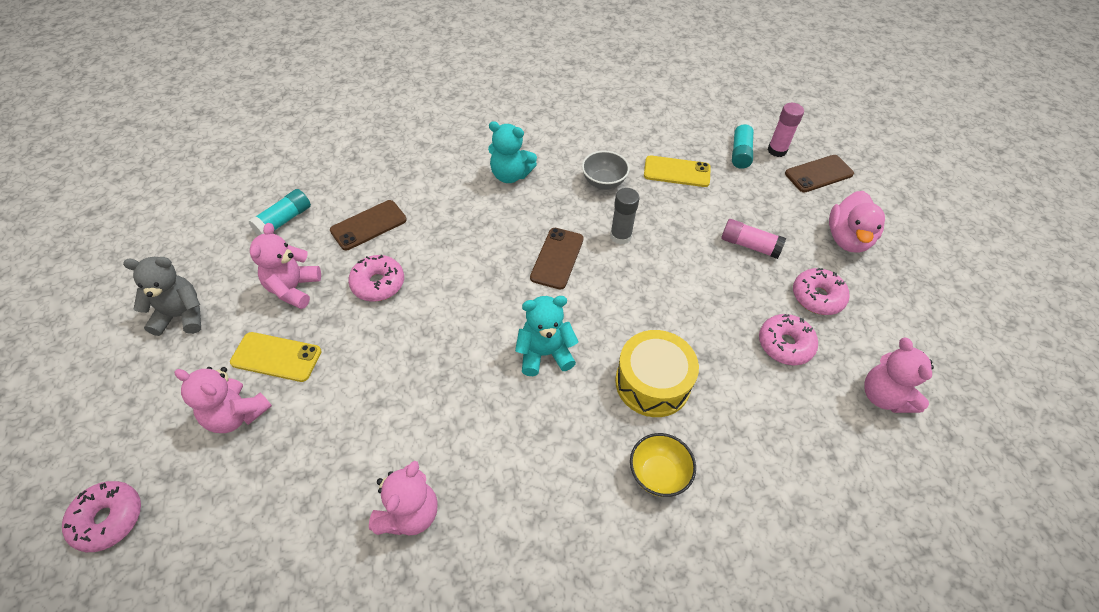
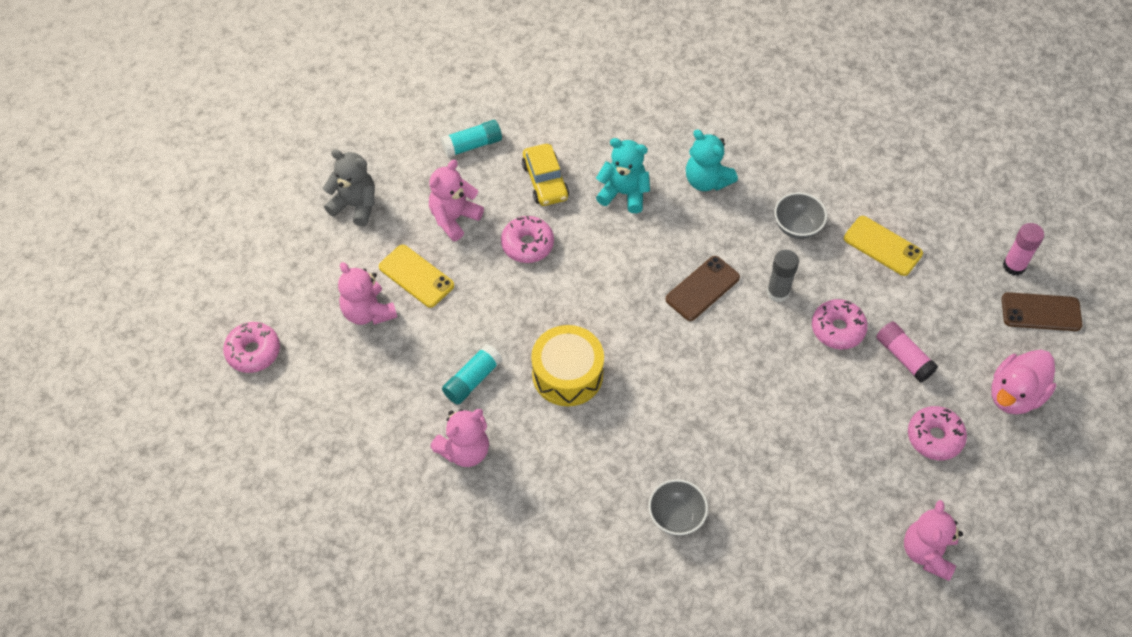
camera: 30 degrees right, 5 degrees up
brown phone [330,200,407,250] -> yellow car [522,144,569,206]
turquoise teddy bear [515,296,579,376] -> turquoise teddy bear moved to [596,138,650,213]
yellow drum [615,330,699,417] -> yellow drum moved to [531,325,604,406]
yellow bowl [630,433,696,497] -> grey bowl [648,479,708,536]
turquoise glue stick [732,120,754,169] -> turquoise glue stick moved to [442,344,502,405]
pink donut [759,314,818,365] -> pink donut moved to [812,299,868,350]

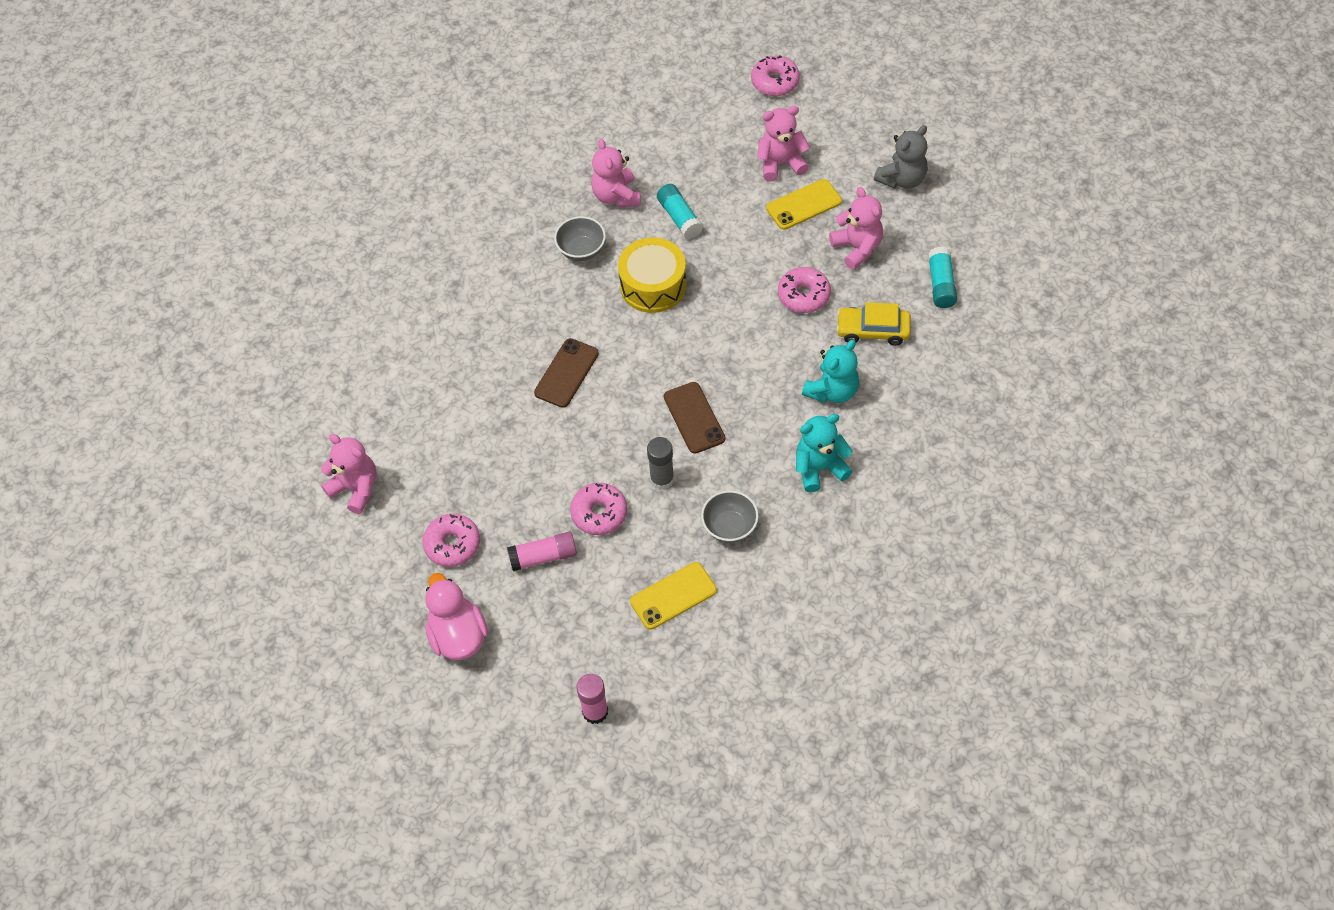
camera: 115 degrees right, 0 degrees up
grey bowl [648,479,708,536] -> grey bowl moved to [554,216,606,261]
brown phone [1002,292,1083,331] -> brown phone moved to [534,338,599,408]

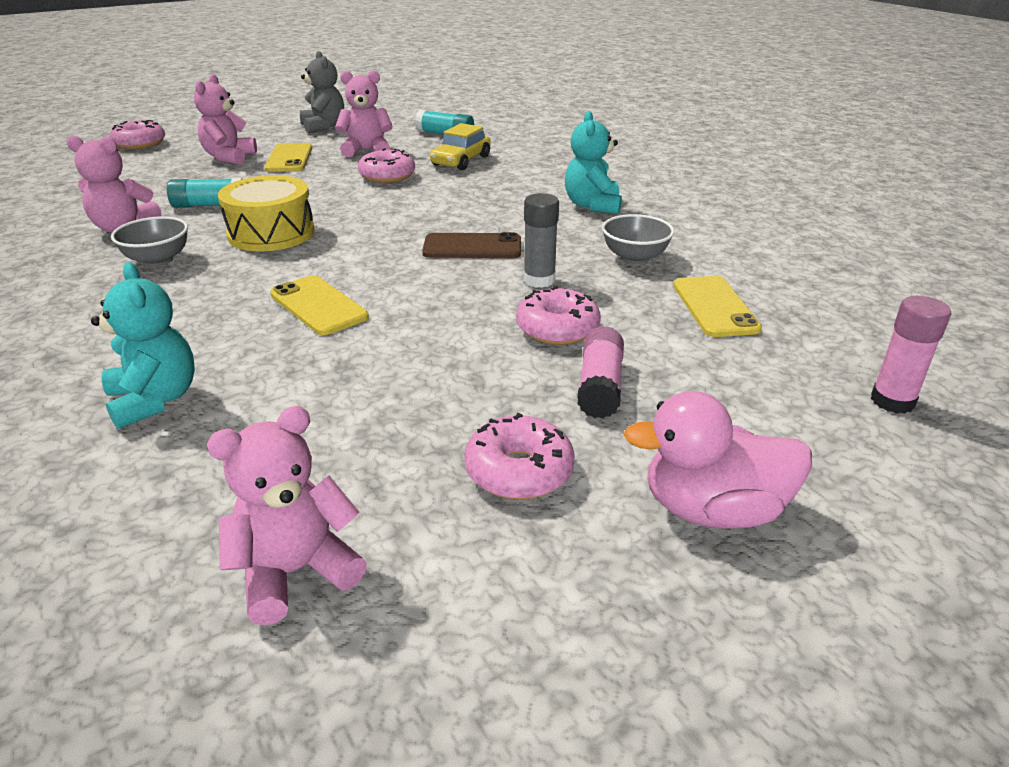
camera: 70 degrees left, 25 degrees down
brown phone [534,338,599,408] -> yellow phone [270,275,369,335]
turquoise teddy bear [802,340,859,403] -> turquoise teddy bear moved to [91,262,195,429]

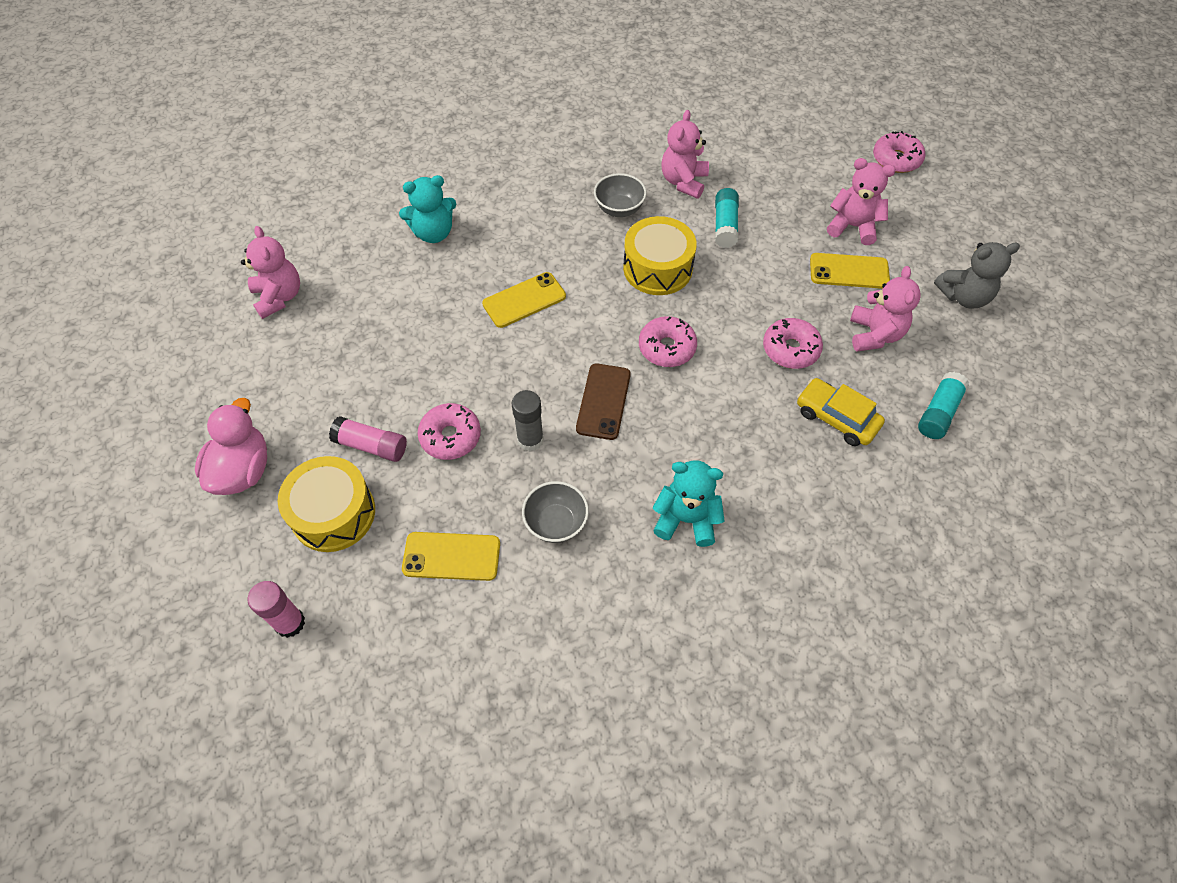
camera: 100 degrees right, 25 degrees up
pink donut [464,413,575,500] -> pink donut moved to [639,316,697,367]
none -> yellow drum [278,456,375,552]

